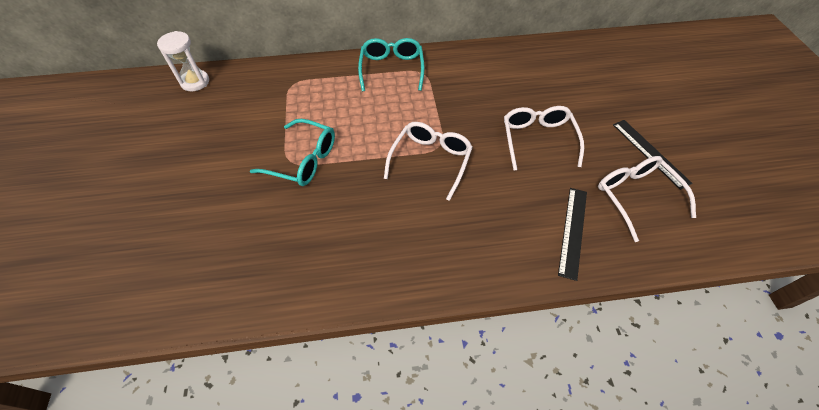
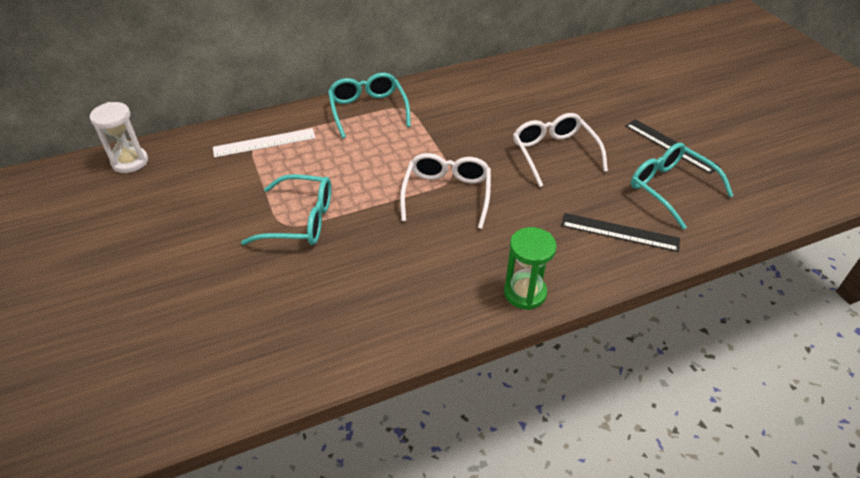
camera: 15 degrees left, 10 degrees down
black ruler [558,188,587,281] -> black ruler turned 75 degrees counterclockwise [561,213,680,252]
white glasses [598,156,696,242] -> turquoise glasses [631,143,734,230]
none -> white ruler [213,128,315,158]
none -> green hourglass [504,227,557,310]

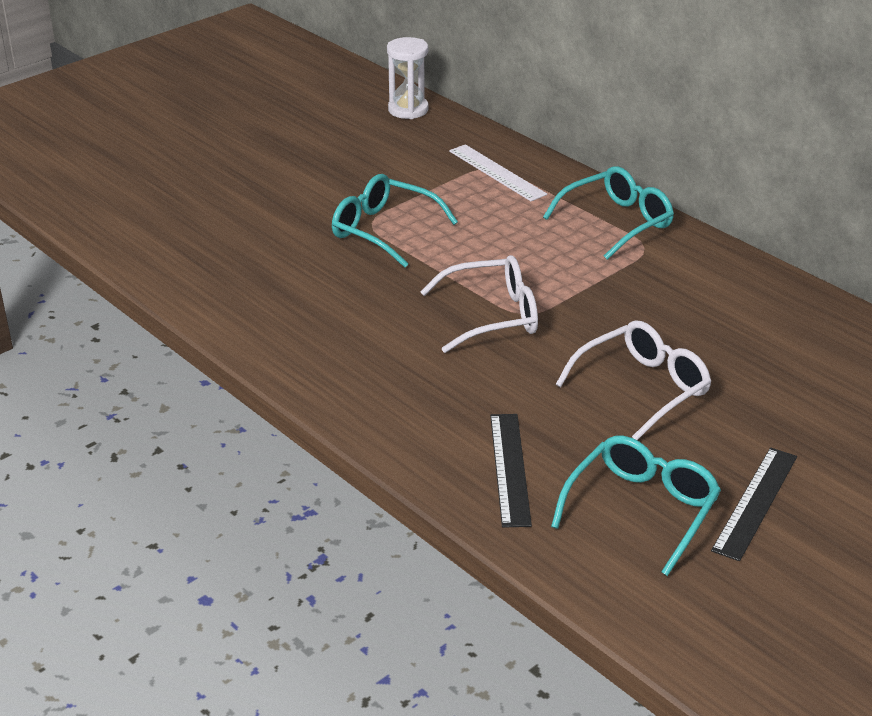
camera: 70 degrees right, 10 degrees down
turquoise glasses [241,174,331,245] -> turquoise glasses turned 135 degrees clockwise [332,174,458,268]
green hourglass [504,227,557,310] -> none

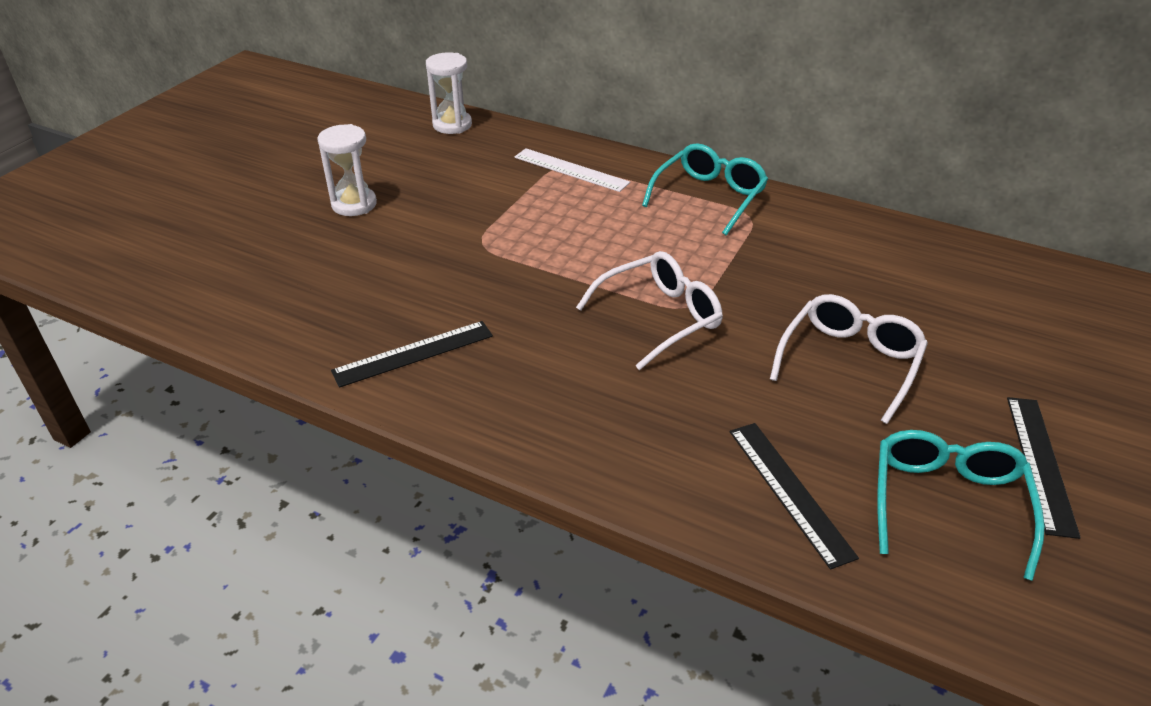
camera: 20 degrees left, 5 degrees up
turquoise glasses [332,174,458,268] -> none
none -> white hourglass [317,124,377,216]
none -> black ruler [331,321,493,388]

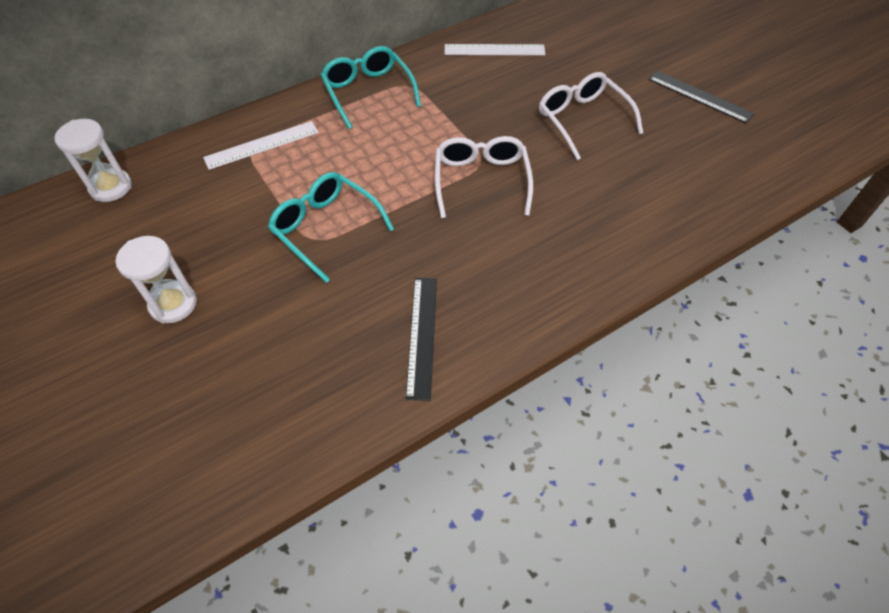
camera: 60 degrees left, 15 degrees up
black ruler [730,423,859,570] -> none
turquoise glasses [877,430,1045,581] -> turquoise glasses moved to [268,172,394,283]
none -> white ruler [445,44,545,55]

